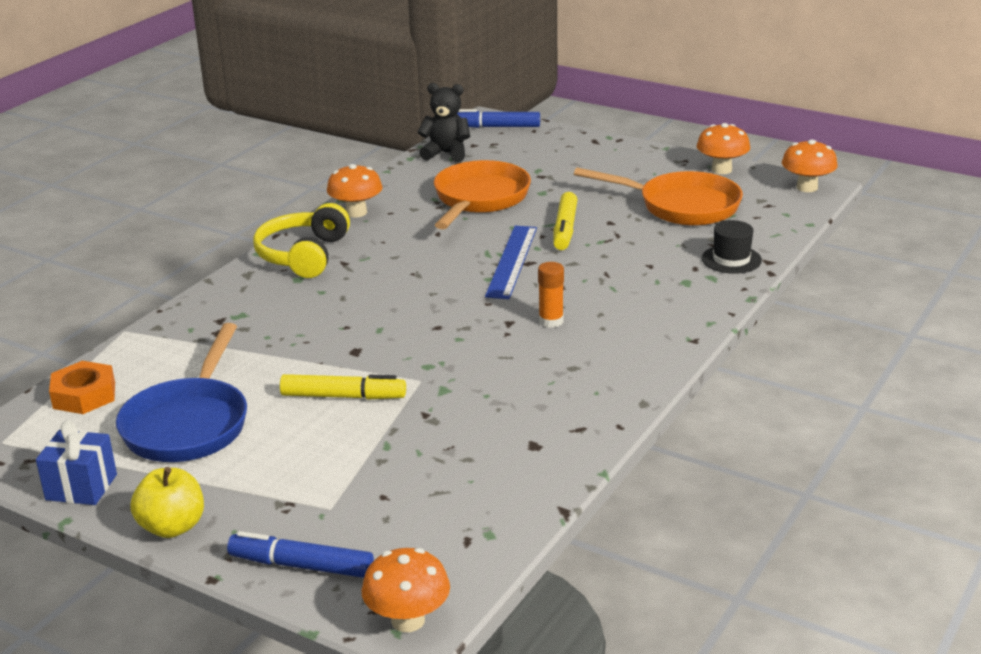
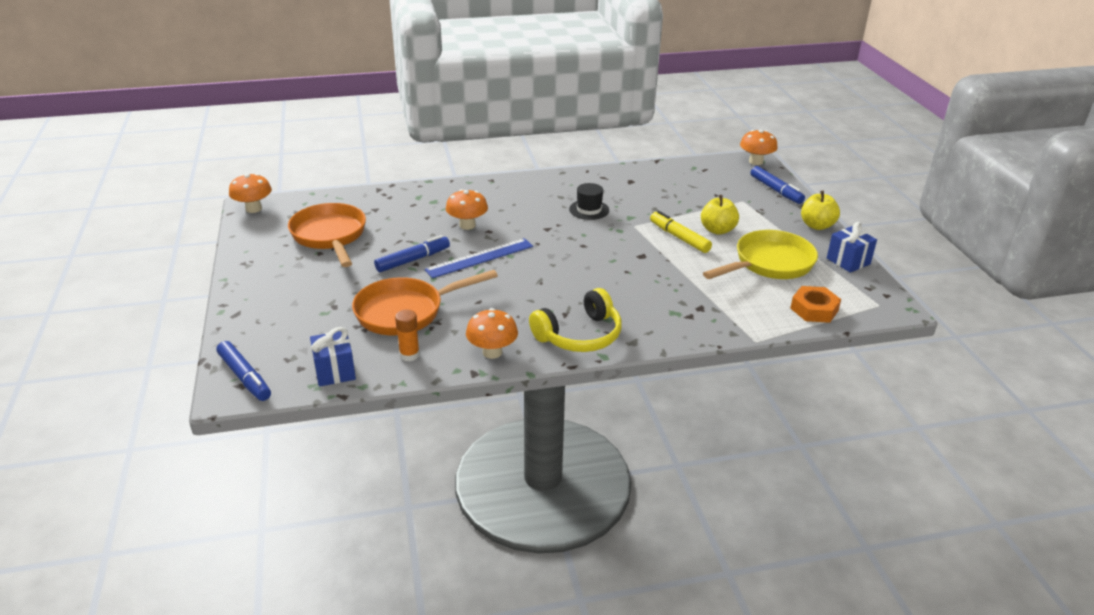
camera: 135 degrees left, 5 degrees up
blue pan [116,323,247,462] -> yellow pan [703,230,818,279]
black teddy bear [418,83,470,162] -> blue gift [310,327,356,387]
orange glue stick [538,262,564,328] -> orange glue stick moved to [395,310,420,361]
yellow marker [553,192,577,250] -> blue marker [374,235,450,272]
orange mushroom [697,123,750,174] -> orange mushroom moved to [446,189,488,230]
black hat [702,220,762,274] -> black hat moved to [569,183,609,220]
none -> yellow apple [701,195,739,235]

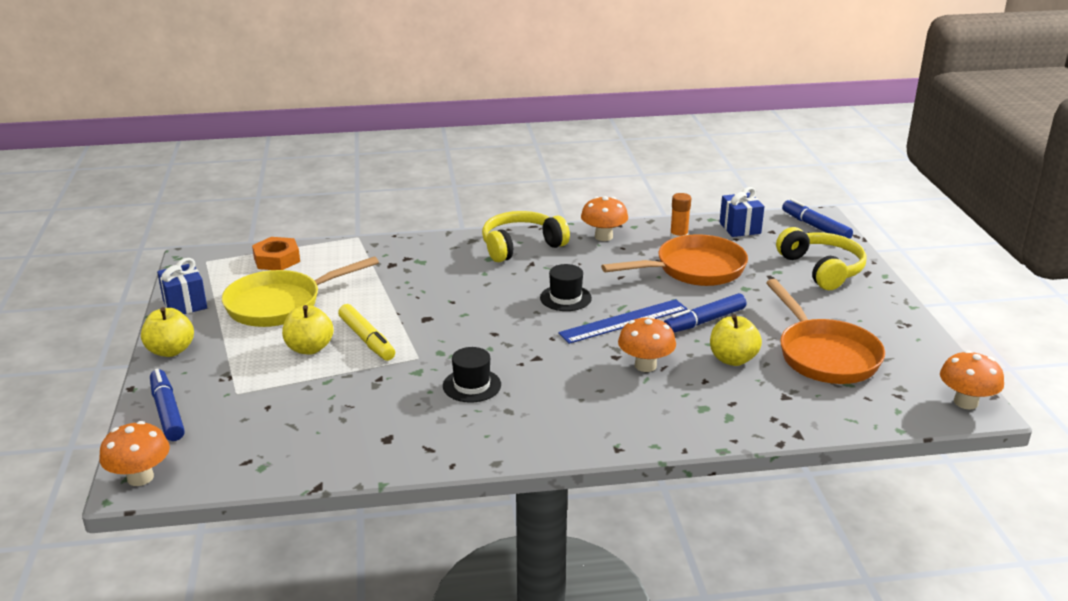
camera: 175 degrees left, 5 degrees down
none -> black hat [540,264,592,311]
none -> yellow apple [710,314,762,366]
none -> yellow headphones [776,227,867,290]

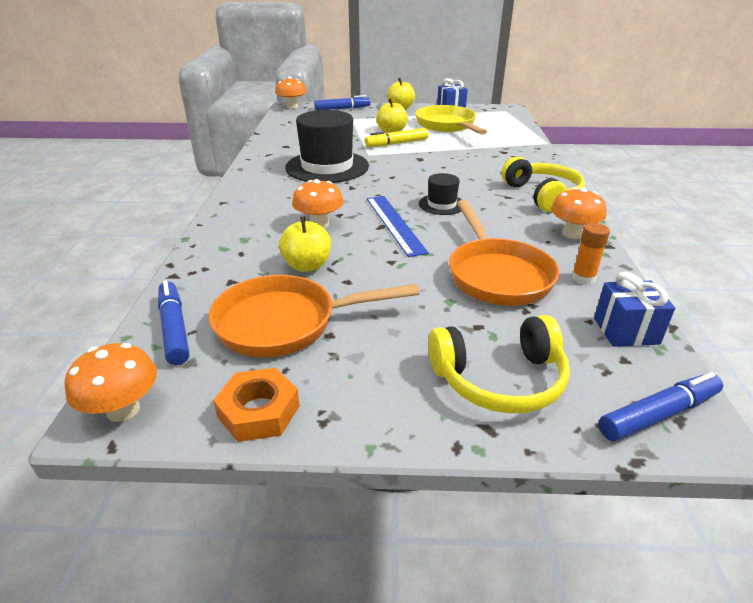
camera: 100 degrees right, 5 degrees up
orange nut [252,237,300,270] -> orange nut moved to [213,368,300,442]
black hat [443,347,501,403] -> black hat [285,110,369,183], size x2.06
blue marker [664,293,746,333] -> blue marker moved to [158,280,189,365]

